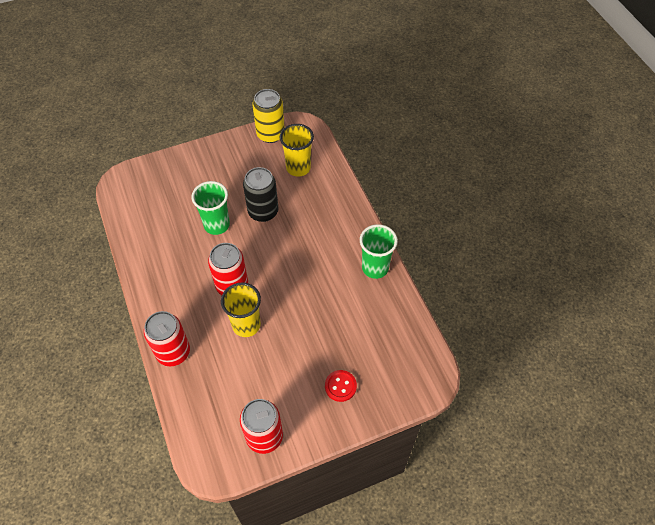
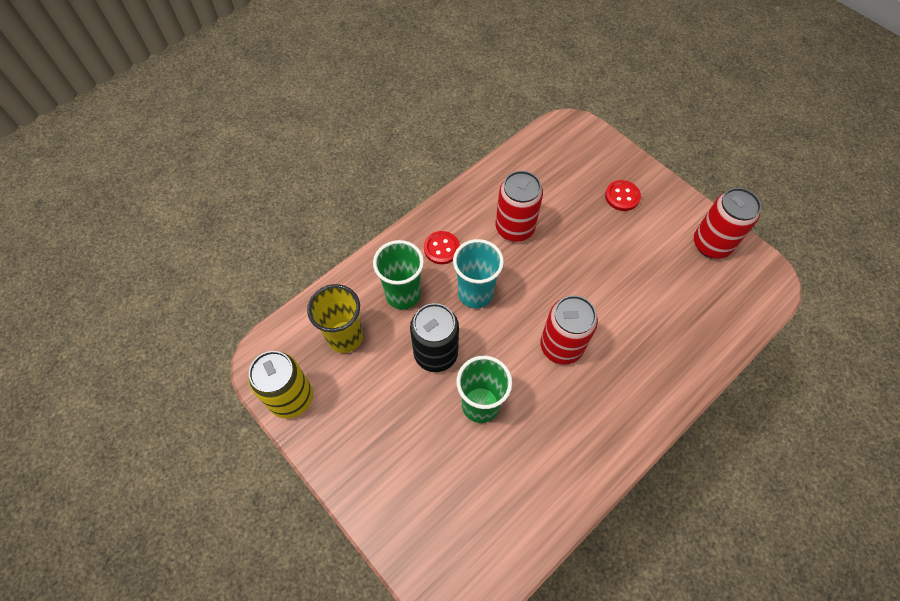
camera: 110 degrees left, 5 degrees up
red can [144,311,190,366] -> red can moved to [495,171,543,242]
yellow cup [221,283,261,337] -> none
green cup [360,224,397,279] -> green cup moved to [373,240,424,310]
none -> red button [424,231,460,264]
none -> turquoise cup [453,239,504,309]

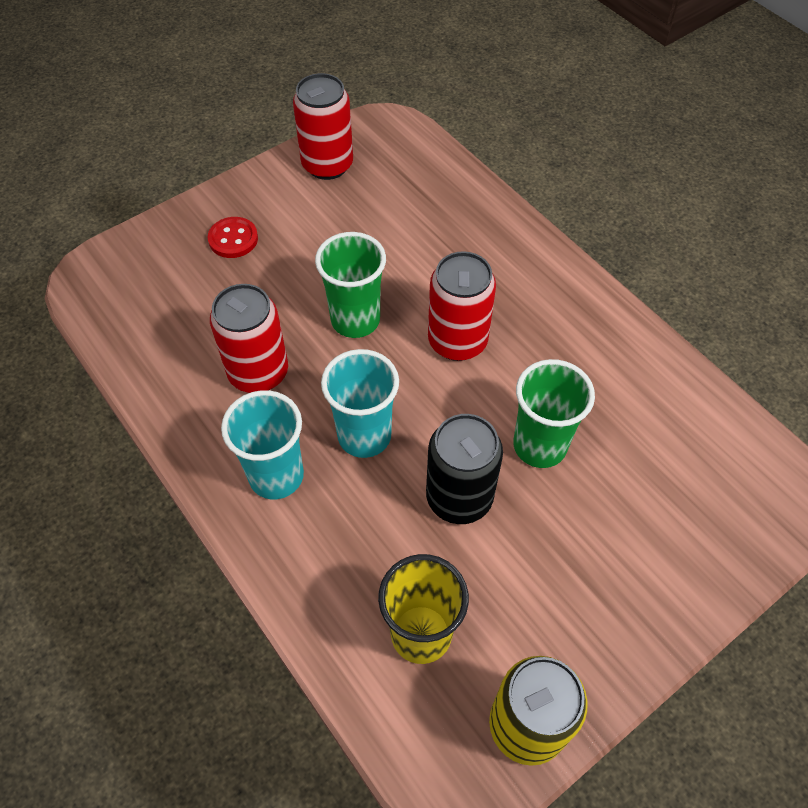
camera: 85 degrees left, 5 degrees down
green cup [373,240,424,310] -> green cup moved to [315,232,386,338]
red button [424,231,460,264] -> turquoise cup [221,390,304,499]

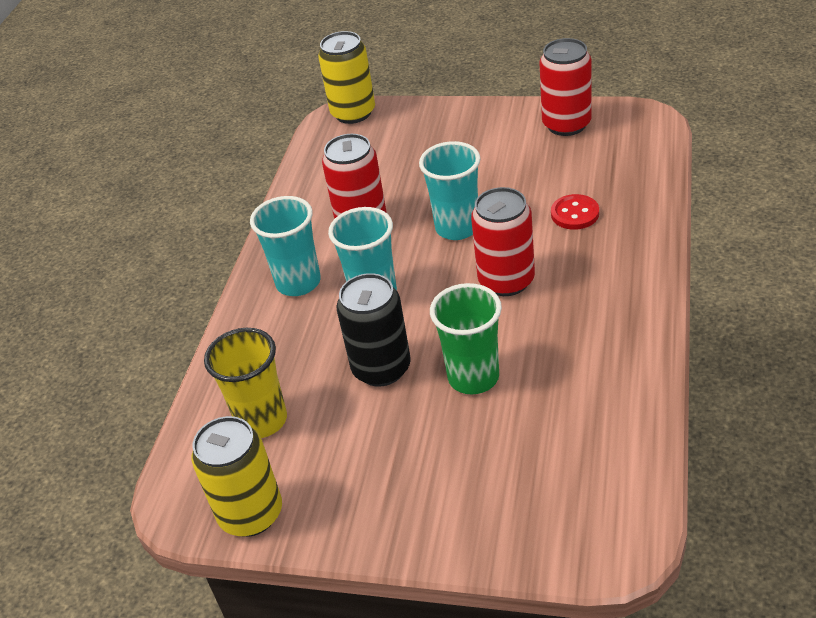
camera: 55 degrees right, 15 degrees down
red button [208,217,258,258] -> red button moved to [551,194,599,230]
green cup [315,232,386,338] -> turquoise cup [419,141,481,240]
none -> yellow can [318,31,375,124]

